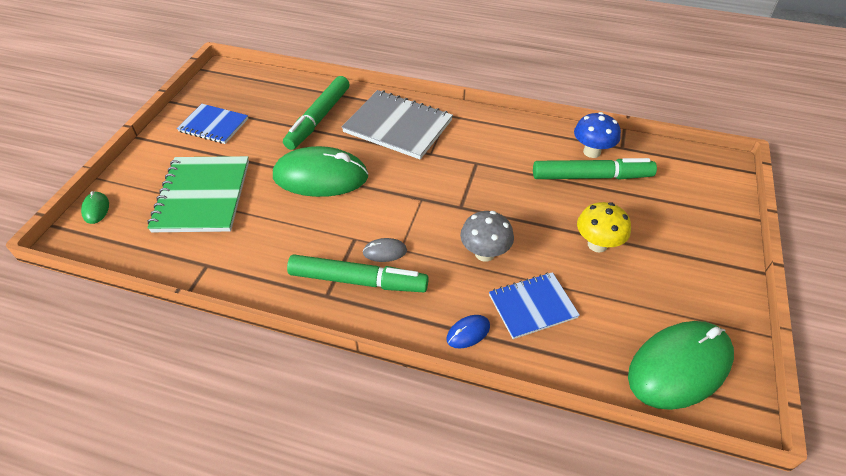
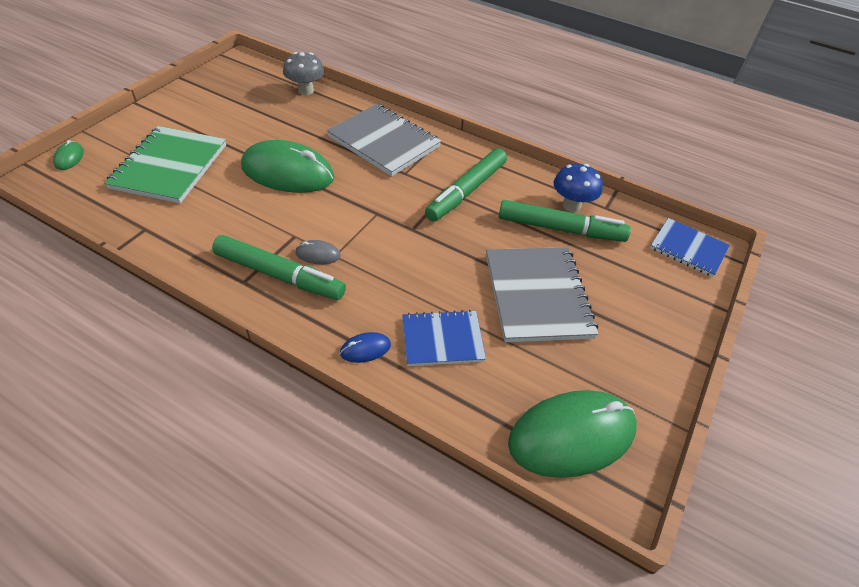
camera: 10 degrees right, 0 degrees up
blue notebook [177,104,248,144] -> blue notebook moved to [650,218,730,277]
green marker [283,76,350,150] -> green marker moved to [425,148,507,221]
grey mushroom [460,211,514,262] -> grey mushroom moved to [283,52,325,95]
yellow mushroom [577,202,631,252] -> grey notebook [486,247,598,342]

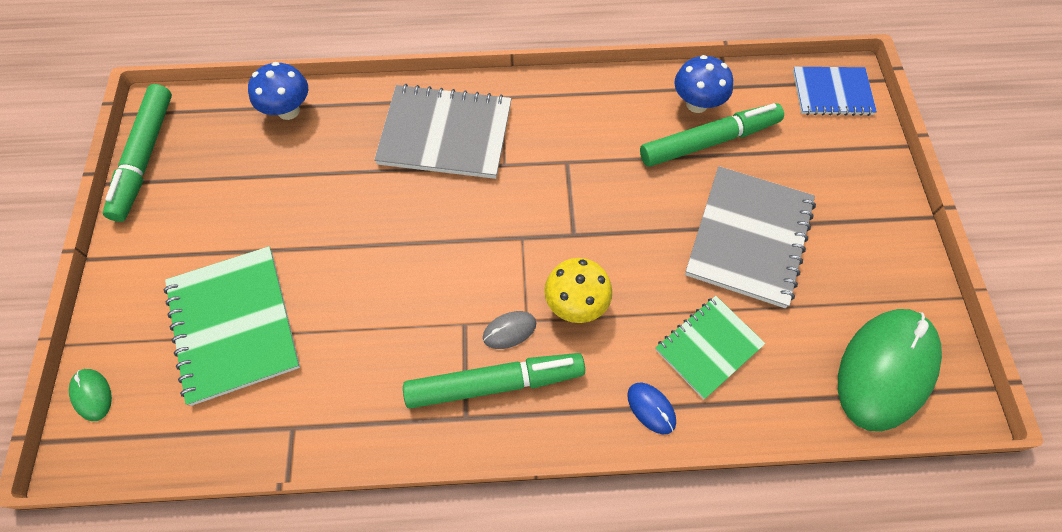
camera: 30 degrees left, 15 degrees up
green mouse [241,140,335,193] -> none
grey mushroom [283,52,325,95] -> blue mushroom [248,62,308,120]
blue mouse [340,332,391,363] -> blue mouse turned 75 degrees counterclockwise [627,383,676,434]
blue notebook [402,310,486,366] -> green notebook [655,296,766,400]
green marker [425,148,507,221] -> green marker moved to [103,84,172,222]
grey notebook [486,247,598,342] -> grey notebook turned 60 degrees clockwise [685,166,816,308]
none -> yellow mushroom [544,258,612,323]

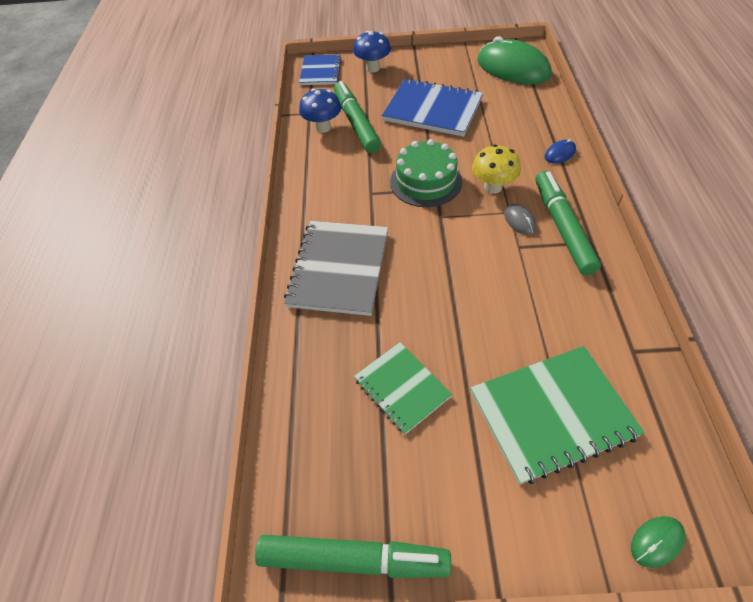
camera: 85 degrees left, 10 degrees down
blue mushroom [248,62,308,120] -> blue mushroom moved to [353,31,391,73]
green notebook [655,296,766,400] -> green notebook moved to [354,342,452,435]
grey notebook [685,166,816,308] -> blue notebook [382,78,483,137]
none -> green cake [390,139,462,207]

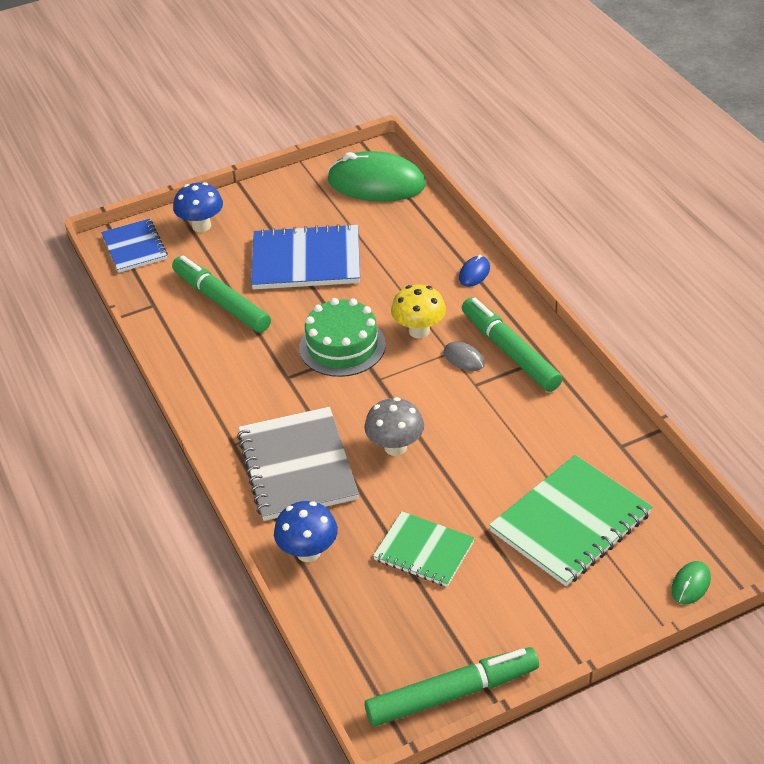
camera: 25 degrees left, 10 degrees down
blue mushroom [299,89,341,133] -> blue mushroom moved to [274,501,338,562]
none -> grey mushroom [364,397,424,456]

